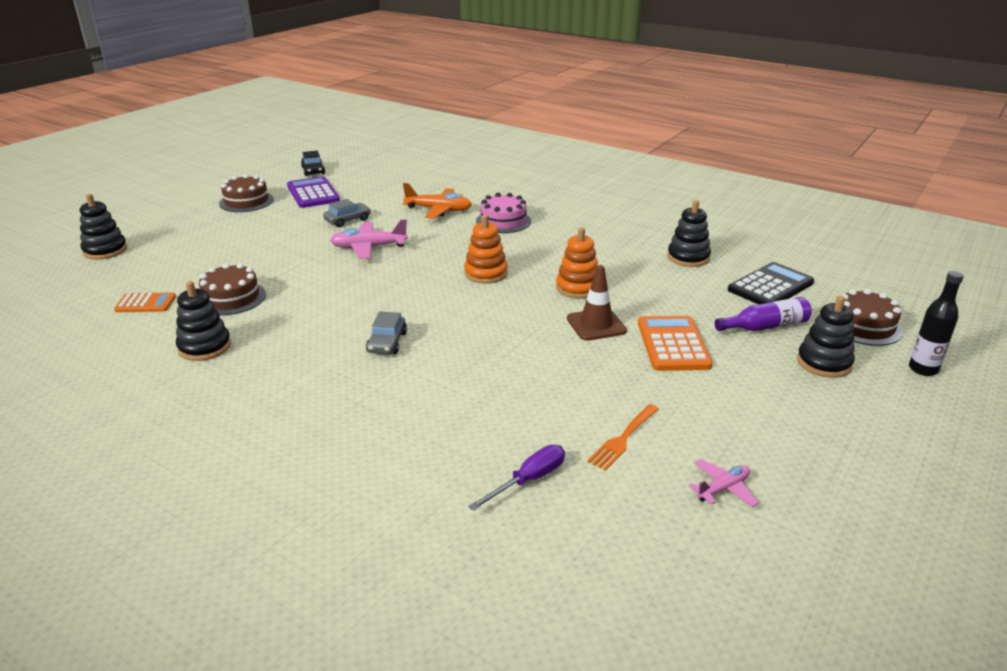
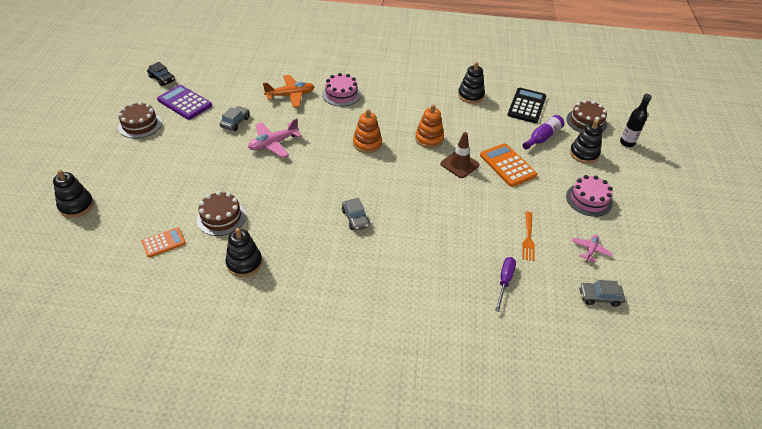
camera: 30 degrees left, 15 degrees up
none -> pink cake [566,175,613,217]
none -> grey car [579,280,625,307]

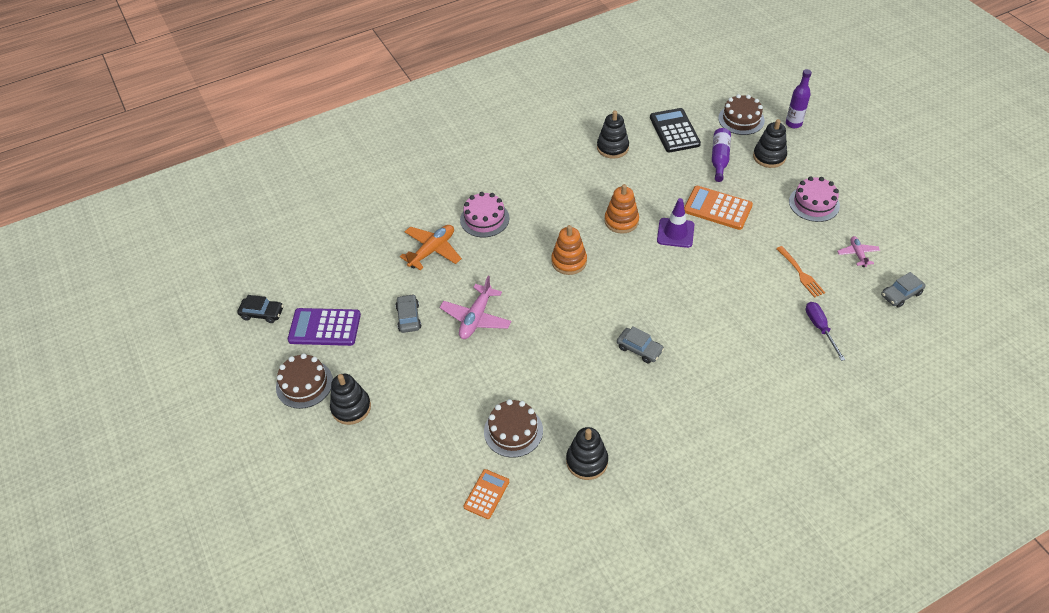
camera: 30 degrees left, 5 degrees up
black stacking toy [53,170,94,218] -> black stacking toy moved to [330,374,371,425]
brown traffic cone [440,132,479,178] -> purple traffic cone [657,198,694,248]
black bottle [620,94,652,147] -> purple bottle [786,69,812,128]

